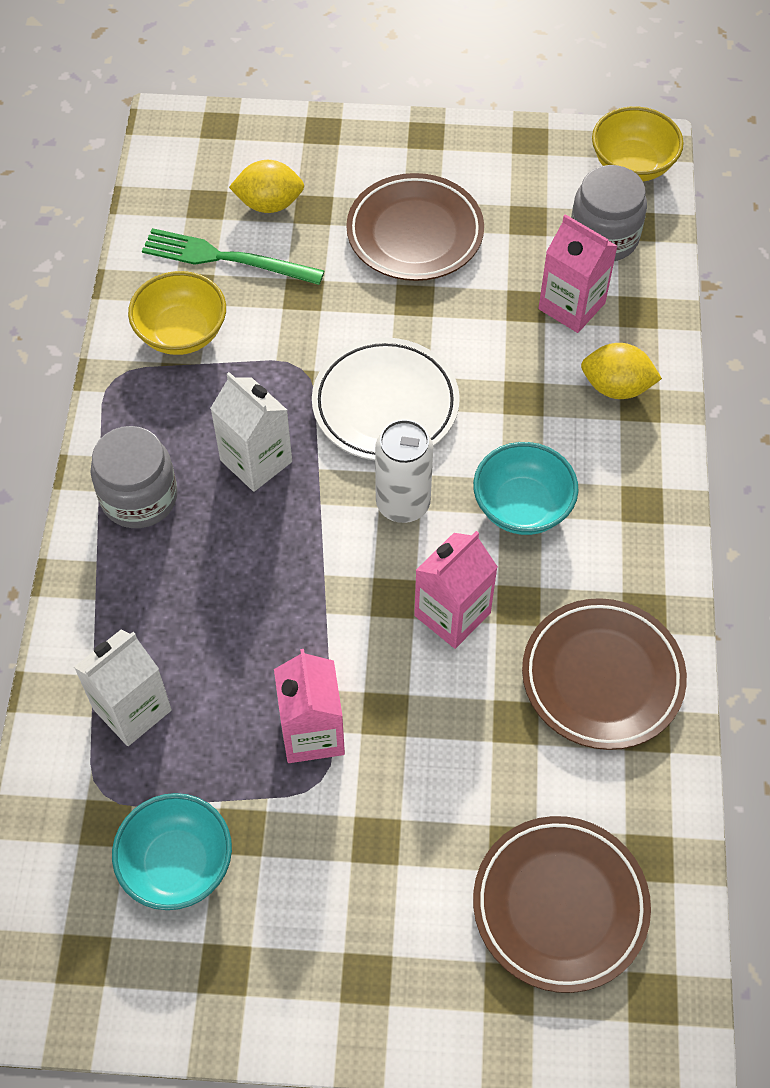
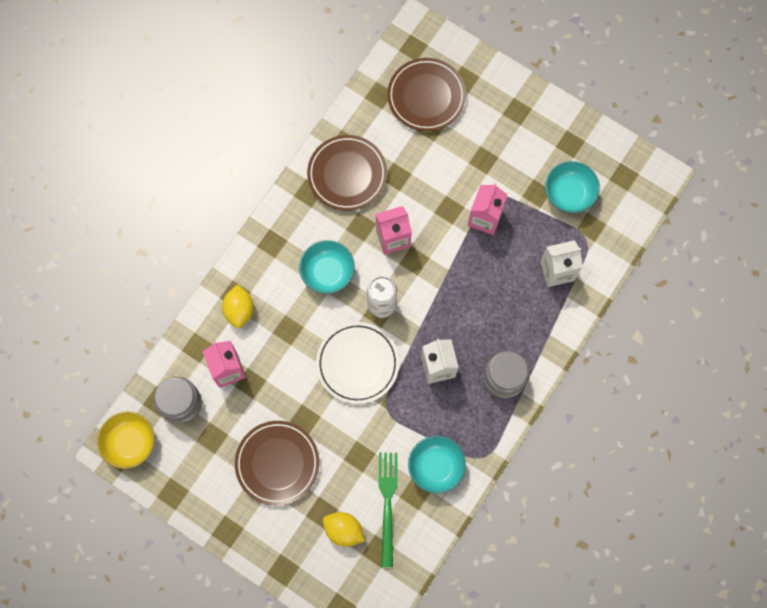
camera: 150 degrees left, 15 degrees up
yellow bowl [128,271,226,355] -> turquoise bowl [408,436,466,494]
green fork [142,228,324,285] -> green fork turned 135 degrees counterclockwise [378,453,398,567]
yellow lemon [581,343,662,399] -> yellow lemon turned 45 degrees clockwise [222,284,254,328]

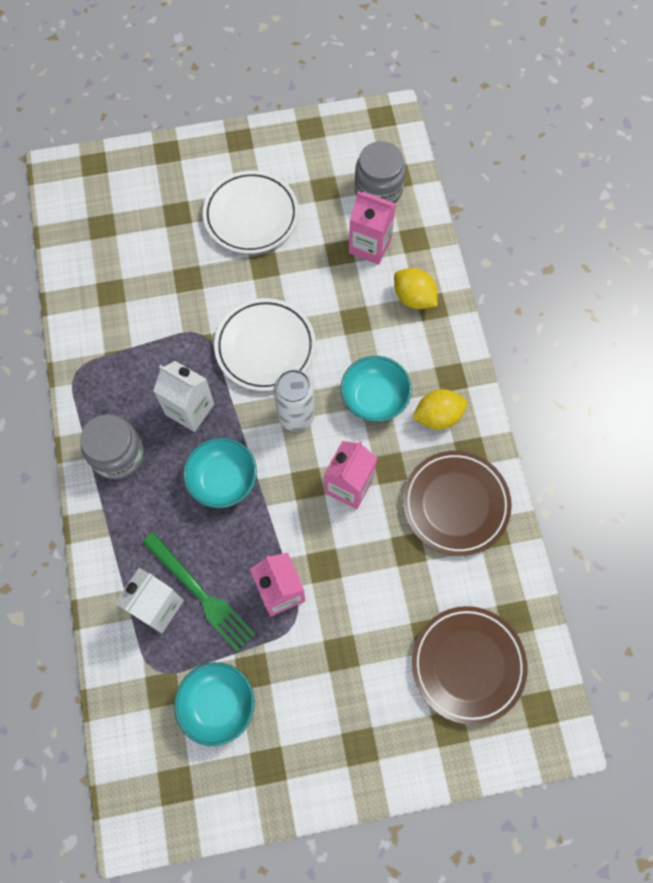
camera: 135 degrees right, 5 degrees down
yellow bowl [97,412,155,469] -> none
brown plate [235,421,319,506] -> white plate [203,171,299,254]
yellow lemon [323,512,365,547] -> yellow lemon moved to [412,389,467,430]
green fork [378,453,398,567] -> green fork moved to [143,532,256,652]
turquoise bowl [408,436,466,494] -> turquoise bowl moved to [183,438,257,508]

